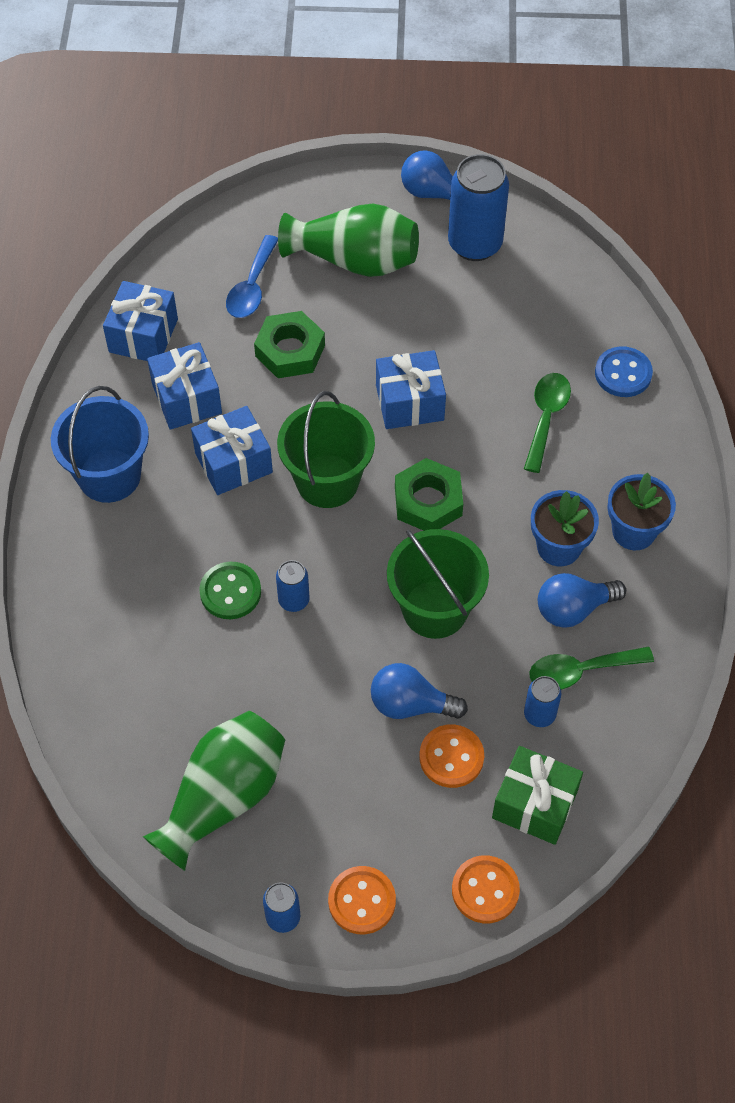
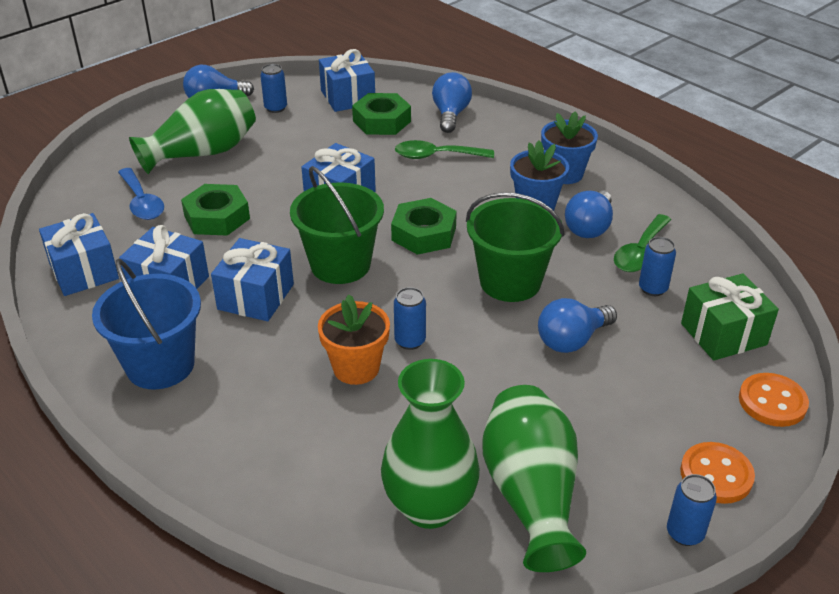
camera: 45 degrees left, 20 degrees down
green button [199,562,261,619] -> orange flower pot [318,294,390,385]
orange button [419,724,484,788] -> none
blue can [448,154,509,261] -> blue can [260,64,287,113], size x0.50
green spoon [524,373,571,473] -> green spoon turned 60 degrees counterclockwise [395,140,494,159]
blue button [595,346,653,397] -> blue light bulb [432,72,472,133]
none -> blue gift [319,49,375,112]
none -> green nut [352,93,411,135]
none -> green vase [381,359,480,529]

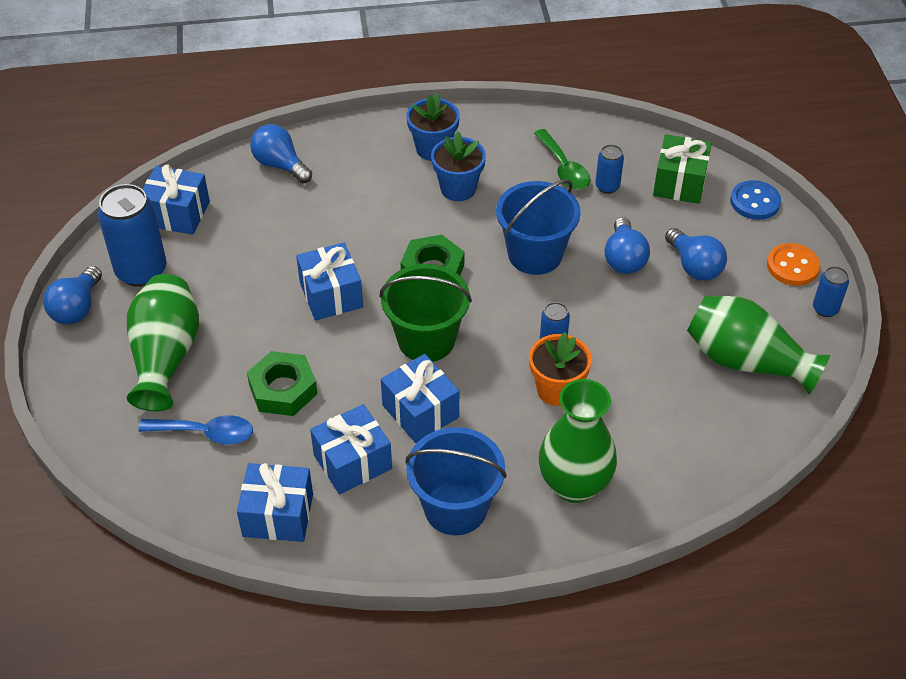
camera: 55 degrees left, 10 degrees up
blue can [260,64,287,113] -> blue can [98,184,166,287], size x1.99
green nut [352,93,411,135] -> none
green vase [381,359,480,529] -> green vase moved to [539,379,617,503]
green spoon [395,140,494,159] -> none
green bucket [466,192,564,302] -> blue bucket [496,179,581,275]
blue light bulb [565,190,613,238] -> blue light bulb moved to [665,228,727,281]
orange button [739,373,809,427] -> blue button [730,180,781,220]

